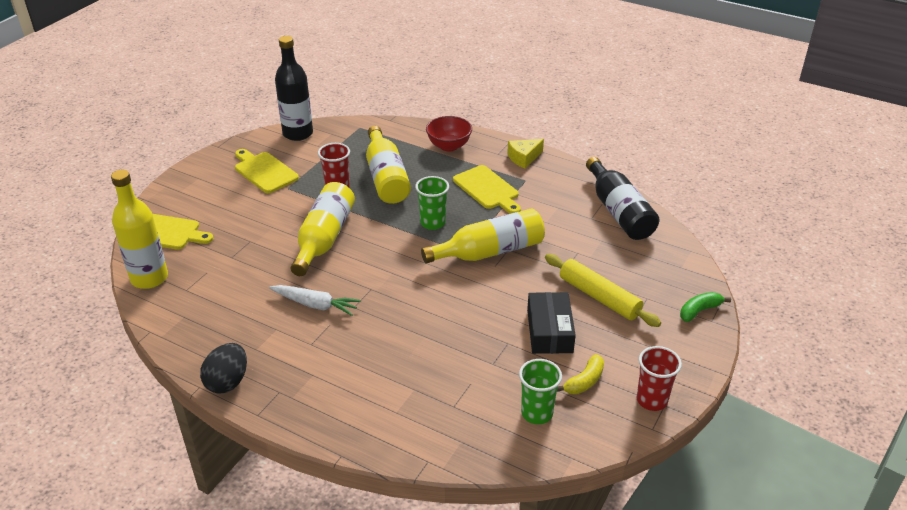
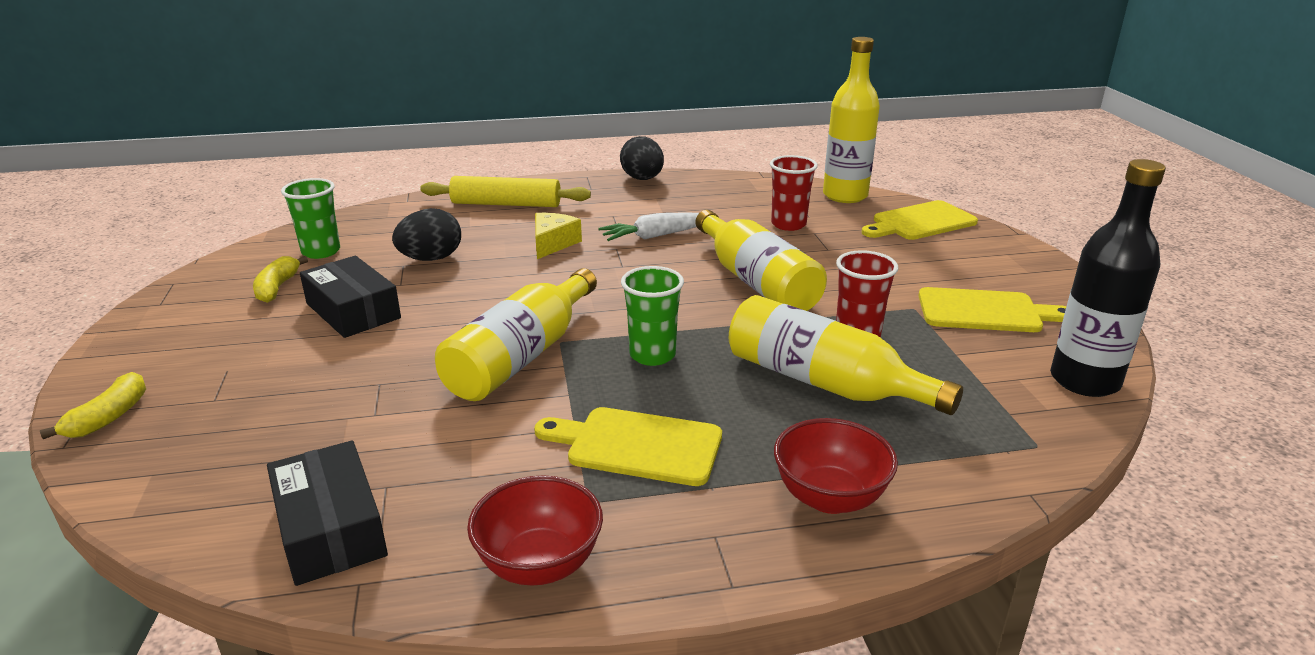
camera: 140 degrees right, 10 degrees down
yellow cheese [507,139,544,168] -> yellow cheese moved to [535,213,582,259]
yellow rolling pin [545,254,661,327] -> yellow rolling pin moved to [420,176,591,207]
black bottle [586,157,659,240] -> black box [267,440,388,586]
red cup [637,346,682,411] -> red cup moved to [770,155,818,231]
green banana [680,292,731,322] -> yellow banana [40,372,146,439]
none -> black egg [392,208,461,261]
none -> red bowl [467,475,603,586]

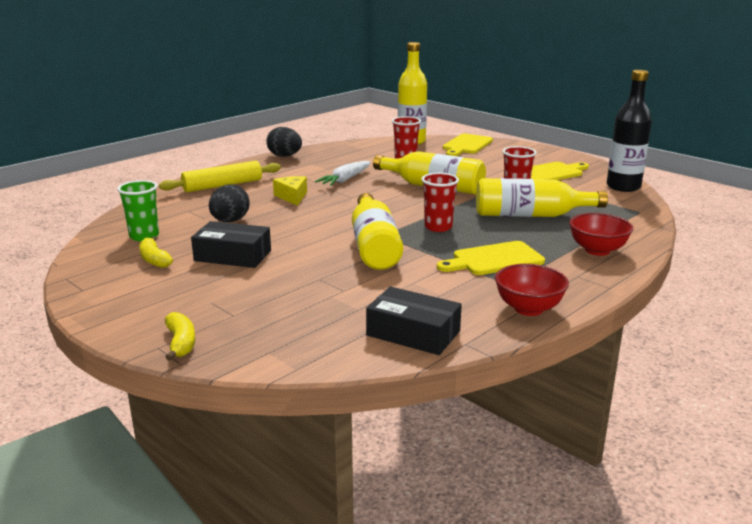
camera: 35 degrees left, 5 degrees down
green cup [621,266,684,366] -> red cup [421,173,459,232]

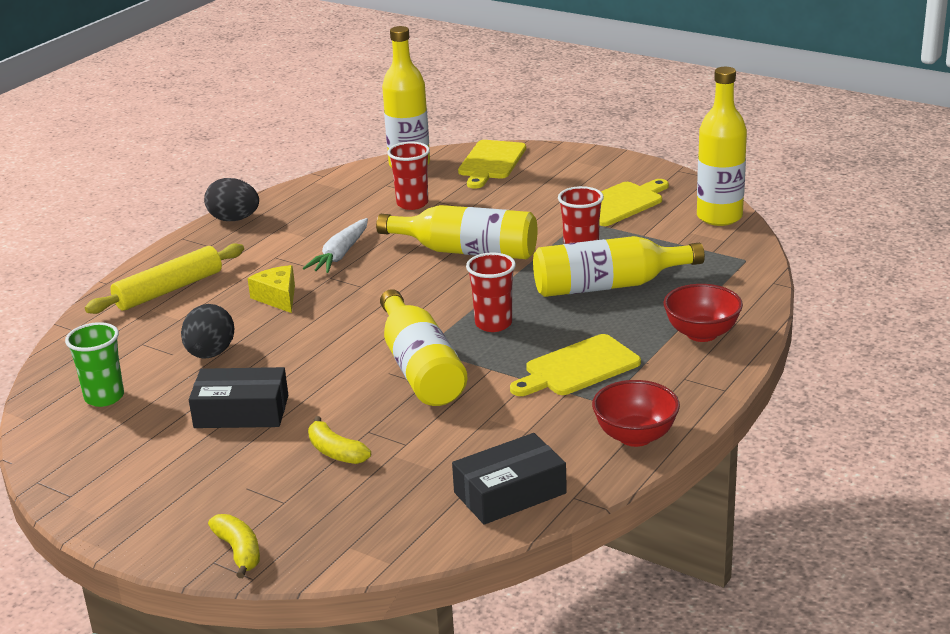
camera: 10 degrees left, 5 degrees up
yellow banana [139,236,173,268] -> yellow banana moved to [308,416,371,464]
black box [366,287,462,355] -> black box turned 45 degrees counterclockwise [452,433,567,525]
black bottle [607,70,652,192] -> yellow bottle [697,67,747,226]

